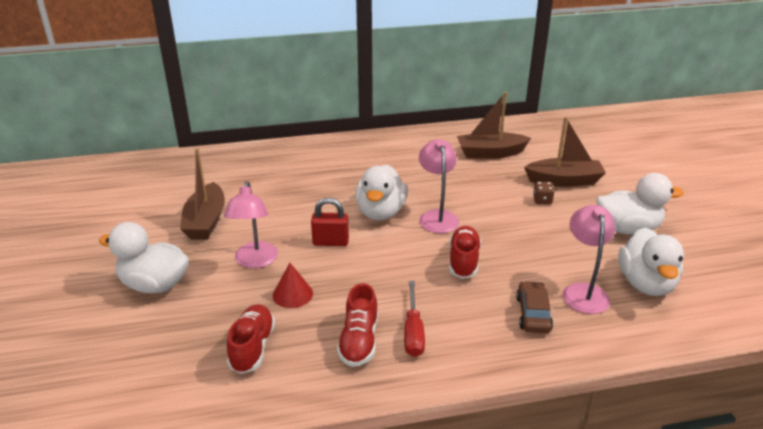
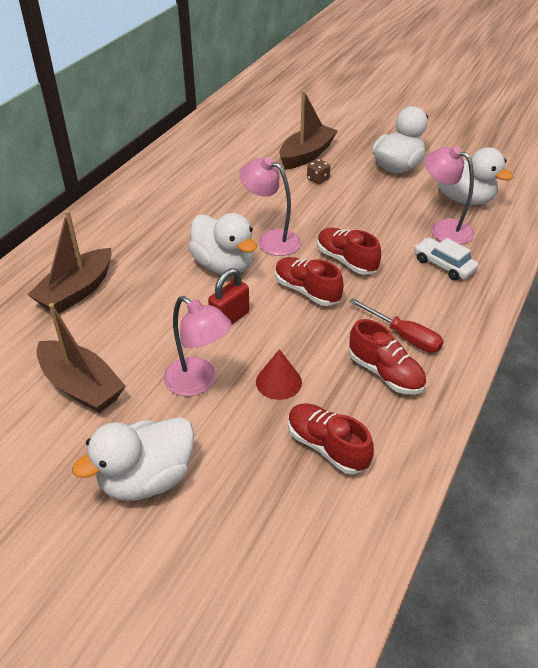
camera: 50 degrees left, 10 degrees up
brown boat [457,92,531,159] -> brown boat moved to [27,210,112,314]
brown car [516,281,553,333] -> white car [414,237,478,280]
none -> red shoe [275,257,343,306]

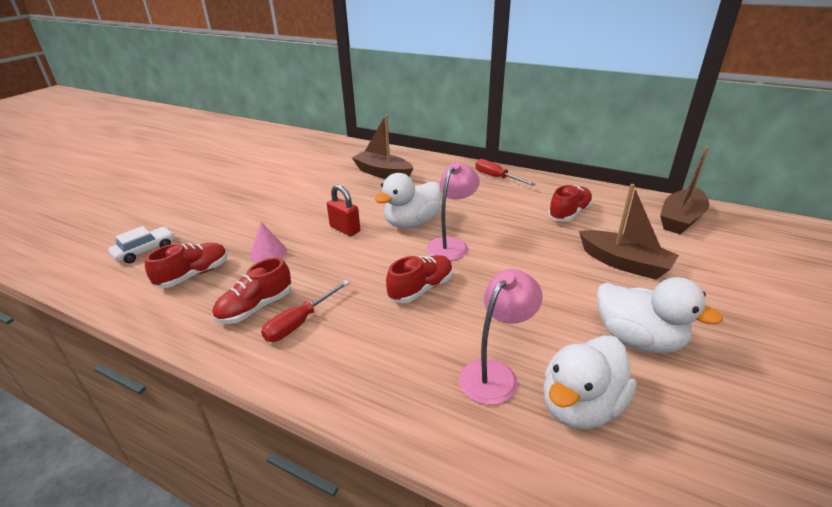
camera: 90 degrees right, 10 degrees down
brown boat [36,303,125,413] -> brown boat moved to [660,146,709,234]
white duck [72,417,194,501] -> none
pink lamp [163,296,232,396] -> none
red cone [256,349,302,400] -> pink cone [250,222,287,263]
red shoe [275,257,343,306] -> red shoe moved to [548,185,593,222]
brown dice [307,159,330,184] -> none
white car [414,237,478,280] -> white car moved to [108,226,174,263]
none -> red screwdriver [475,159,536,186]

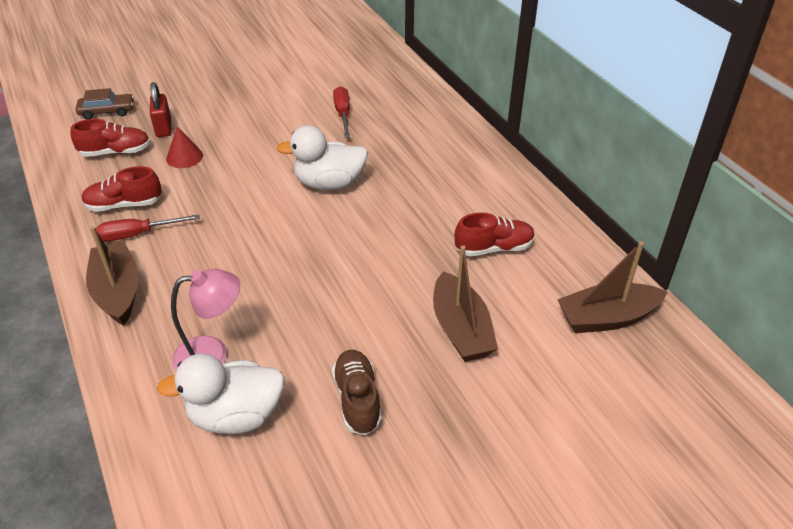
camera: 35 degrees right, 10 degrees up
white car [108,226,174,263] -> brown car [76,88,134,119]
pink cone [250,222,287,263] -> red cone [166,126,203,168]
red padlock [327,184,360,236] -> red padlock moved to [150,82,171,137]
brown boat [352,115,413,179] -> brown boat moved to [86,226,139,326]
red shoe [386,255,453,303] -> none
pink lamp [427,162,480,261] -> none
red screwdriver [475,159,536,186] -> red screwdriver moved to [333,86,350,138]
white duck [597,277,723,353] -> brown shoe [332,350,382,435]

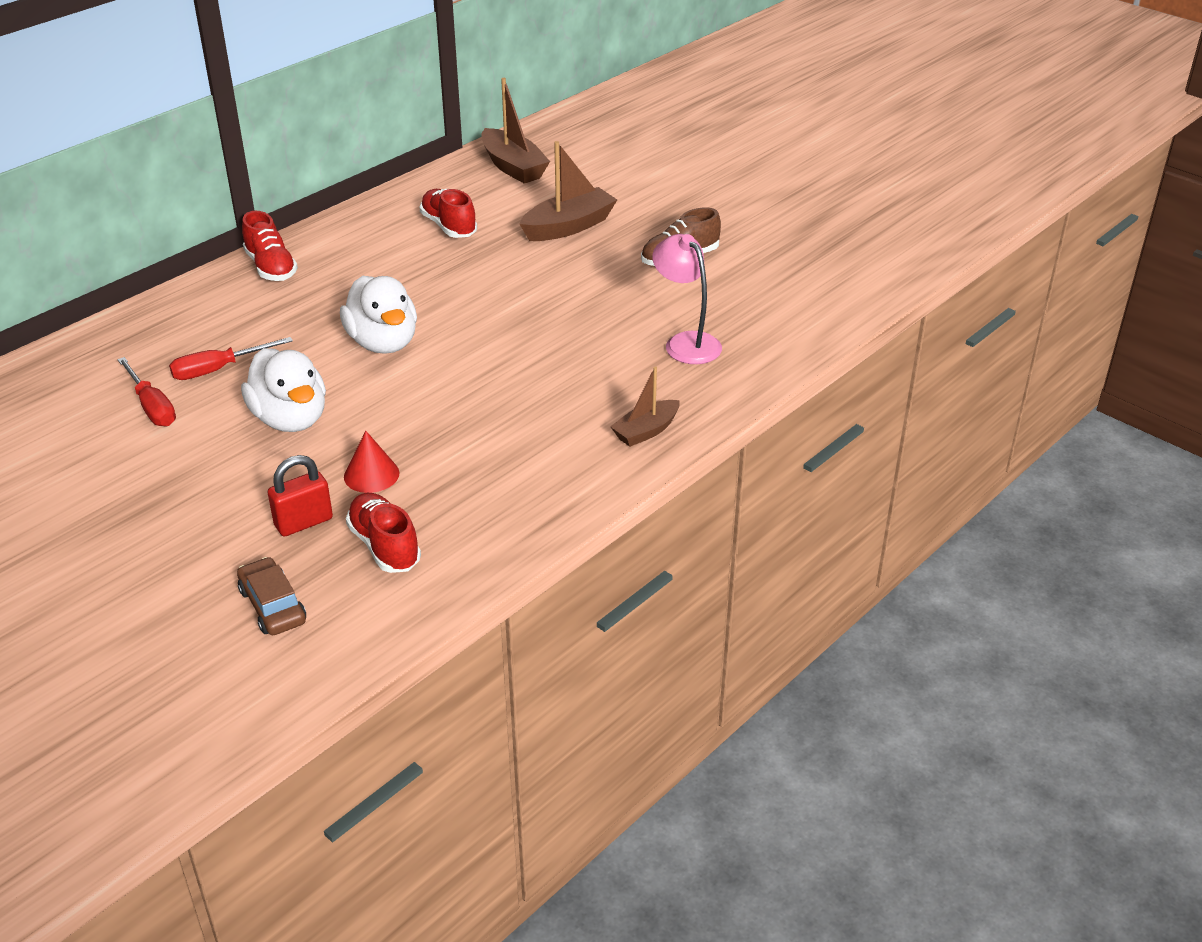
camera: 110 degrees left, 5 degrees down
red shoe [81,166,162,212] -> red shoe moved to [242,211,298,281]
brown boat [86,226,139,326] -> brown boat [610,366,680,447], size x0.63
red screwdriver [96,214,200,241] -> red screwdriver moved to [117,357,176,426]
white duck [157,353,285,434] -> white duck moved to [241,348,326,432]

